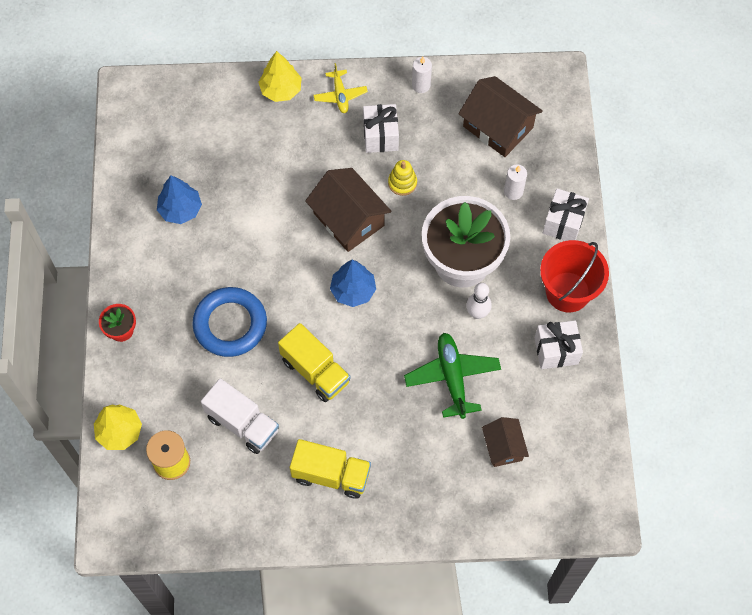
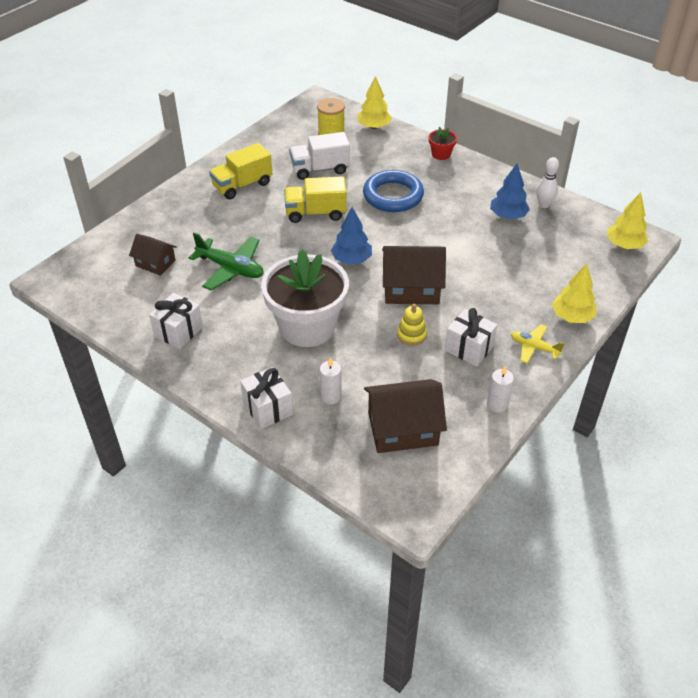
camera: 130 degrees right, 20 degrees down
white bowling pin [466,283,492,319] -> white bowling pin moved to [536,157,559,208]
red bucket [540,240,609,312] -> none
none -> yellow tree [607,192,648,249]

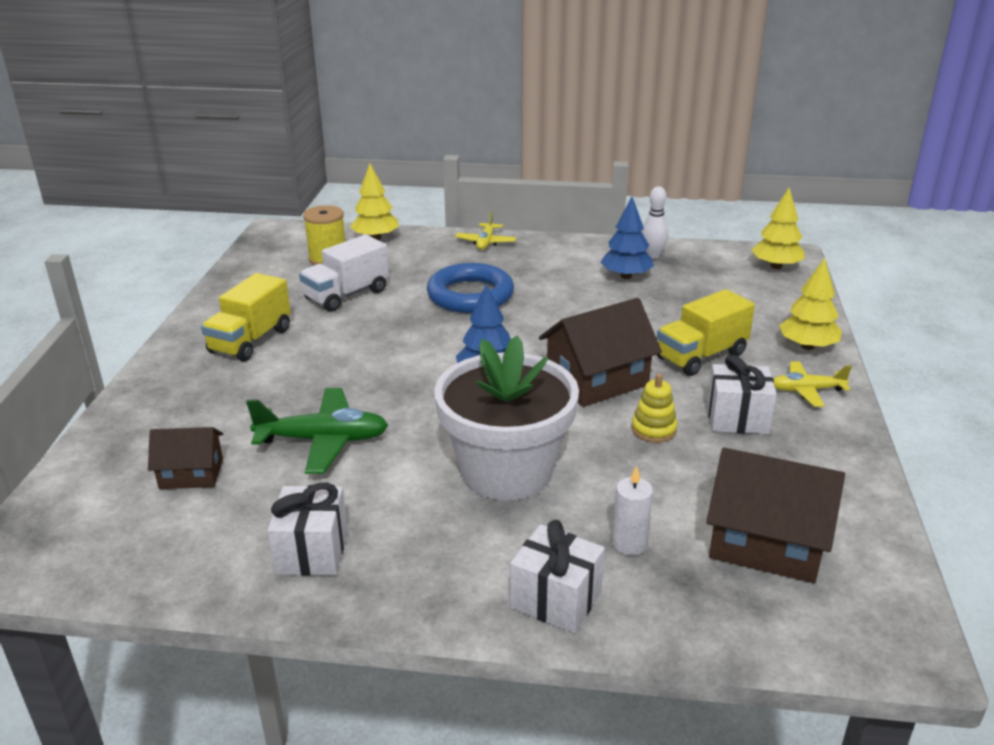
camera: 30 degrees left, 15 degrees down
yellow truck [284,176,346,223] -> yellow truck moved to [657,289,755,376]
brown house [364,379,447,453] -> brown house turned 60 degrees clockwise [706,448,845,583]
red flower pot [429,127,457,160] -> yellow plane [455,211,517,250]
white candle [487,366,514,413] -> none

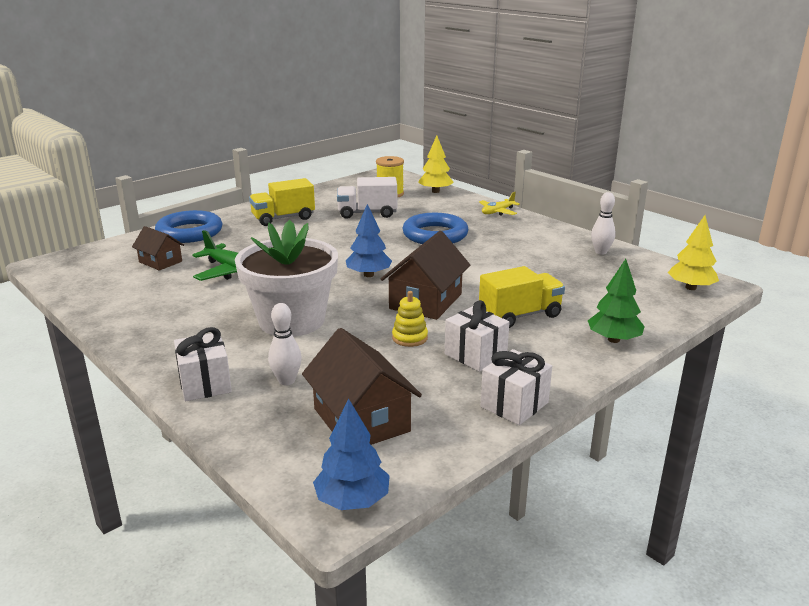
camera: 40 degrees right, 5 degrees down
white gift [267,483,348,576] -> white gift moved to [480,349,552,425]
brown house [539,298,662,407] -> brown house turned 75 degrees counterclockwise [381,231,470,320]
blue tree [601,197,654,279] -> blue tree moved to [313,398,390,510]
white candle [612,466,653,556] -> white bowling pin [268,303,302,385]
yellow truck [657,289,755,376] -> yellow truck turned 150 degrees clockwise [479,266,565,328]
yellow plane [774,361,852,407] -> none
yellow tree [779,258,842,350] -> green tree [588,259,645,343]
none -> blue ring [155,210,223,243]

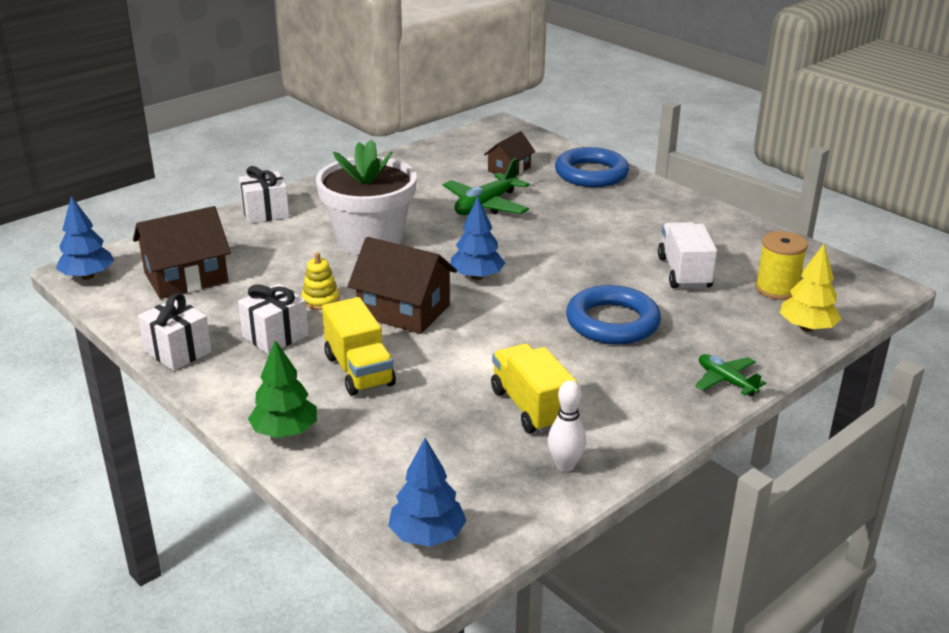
camera: 90 degrees right, 5 degrees up
yellow truck [249,178,315,226] -> yellow truck moved to [491,343,577,433]
white bowling pin [268,303,302,385] -> none
yellow plane [479,192,520,216] -> green plane [695,354,766,397]
yellow tree [668,215,719,290] -> blue tree [388,438,467,547]

